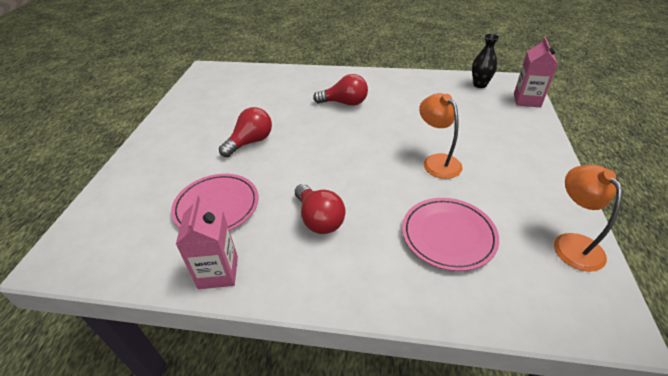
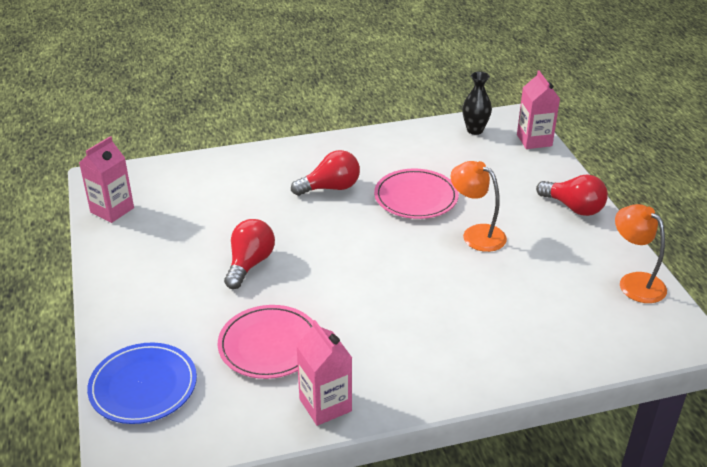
camera: 25 degrees left, 5 degrees down
red light bulb [295,184,346,234] -> red light bulb moved to [536,174,608,216]
pink plate [402,198,499,271] -> pink plate moved to [374,169,459,219]
none -> pink carton [79,136,134,223]
none -> blue plate [87,343,197,424]

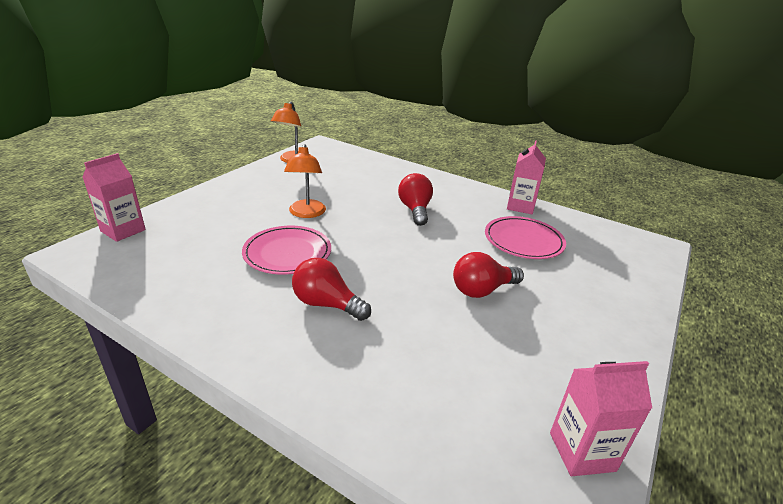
camera: 135 degrees left, 5 degrees down
blue plate [87,343,197,424] -> none
black vase [462,72,492,135] -> none
red light bulb [536,174,608,216] -> red light bulb moved to [398,173,433,226]

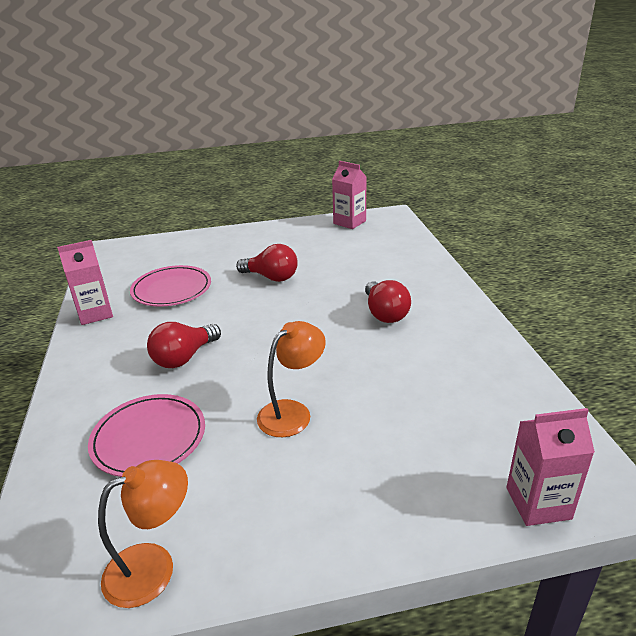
camera: 130 degrees left, 0 degrees up
pink plate [242,226,331,275] -> pink plate moved to [88,394,205,477]

